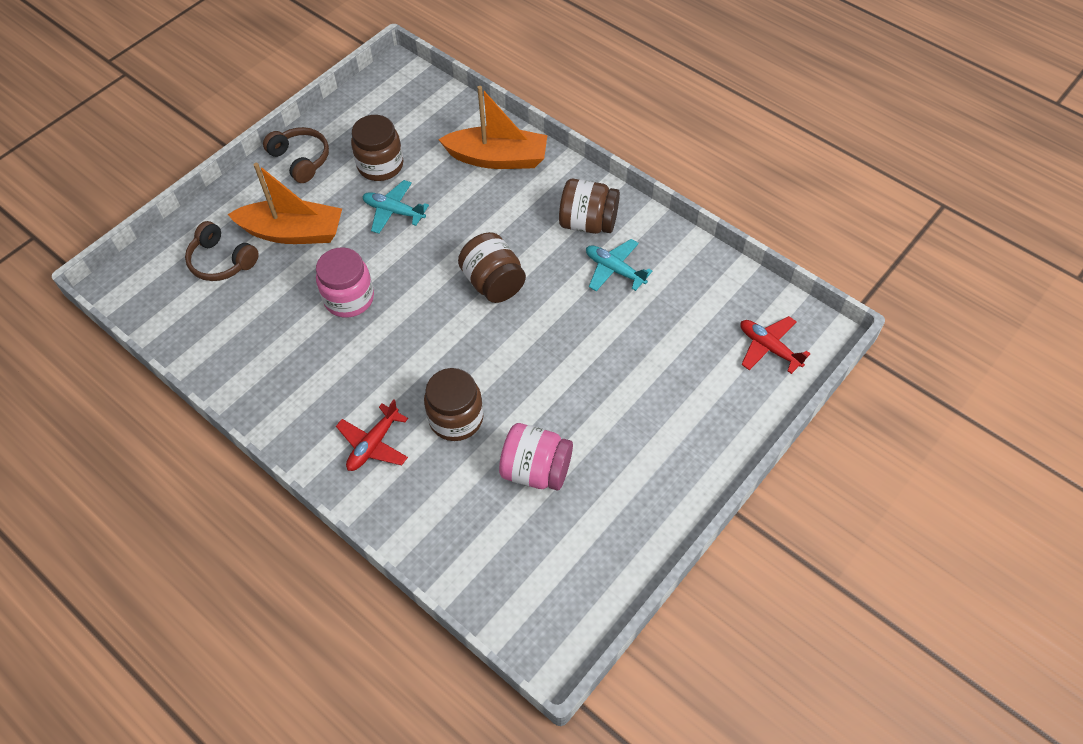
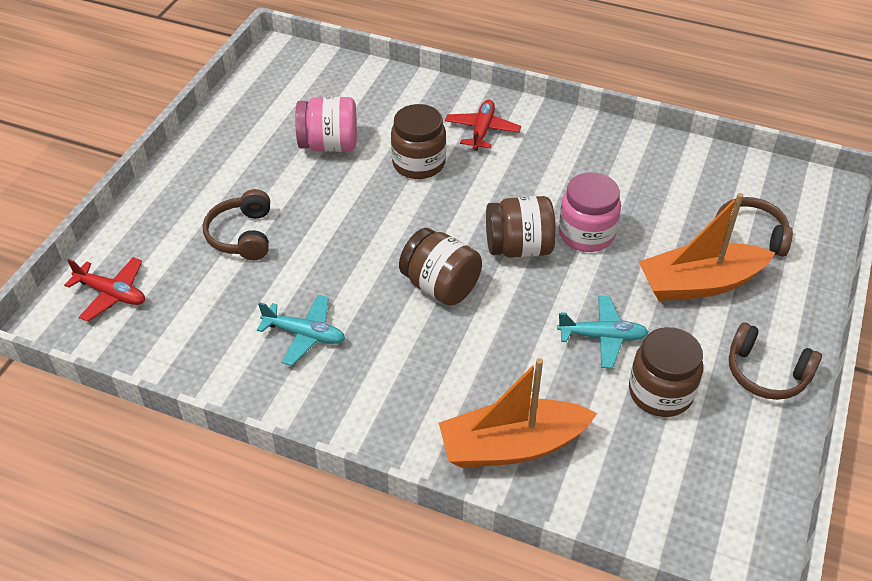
camera: 160 degrees right, 10 degrees down
brown jar [559,178,620,234] -> brown jar moved to [486,196,556,258]
none -> brown headphones [203,189,270,260]

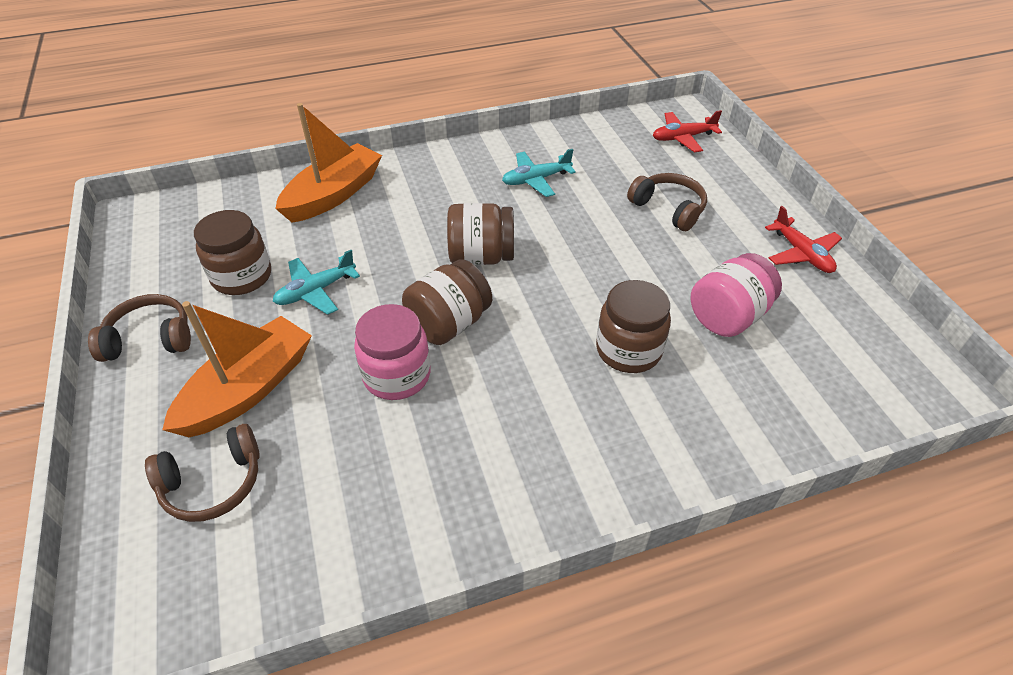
camera: 140 degrees right, 0 degrees up
red plane [445,100,521,151] -> red plane moved to [765,206,842,273]

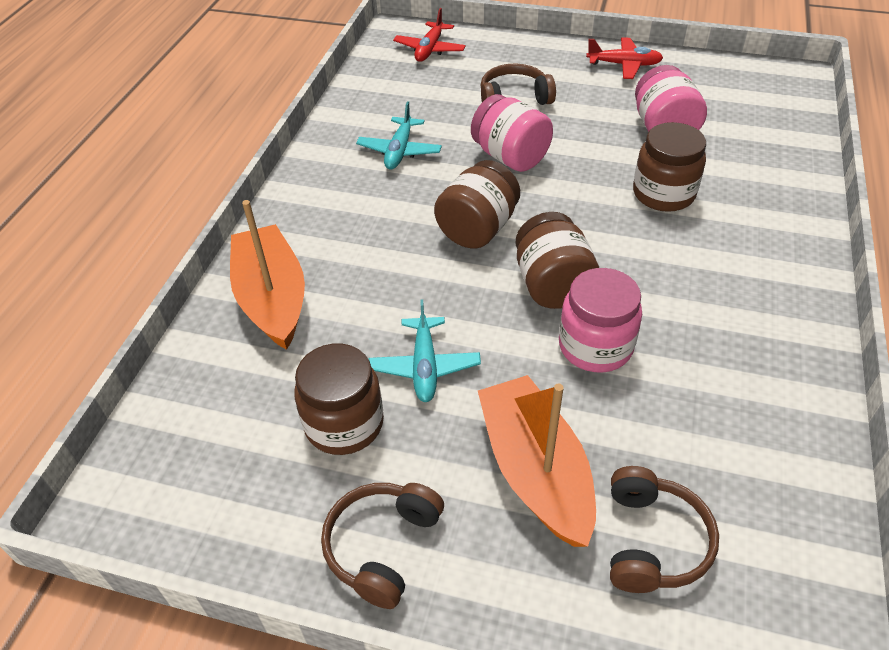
camera: 55 degrees left, 0 degrees up
none -> pink jar [471,94,553,172]

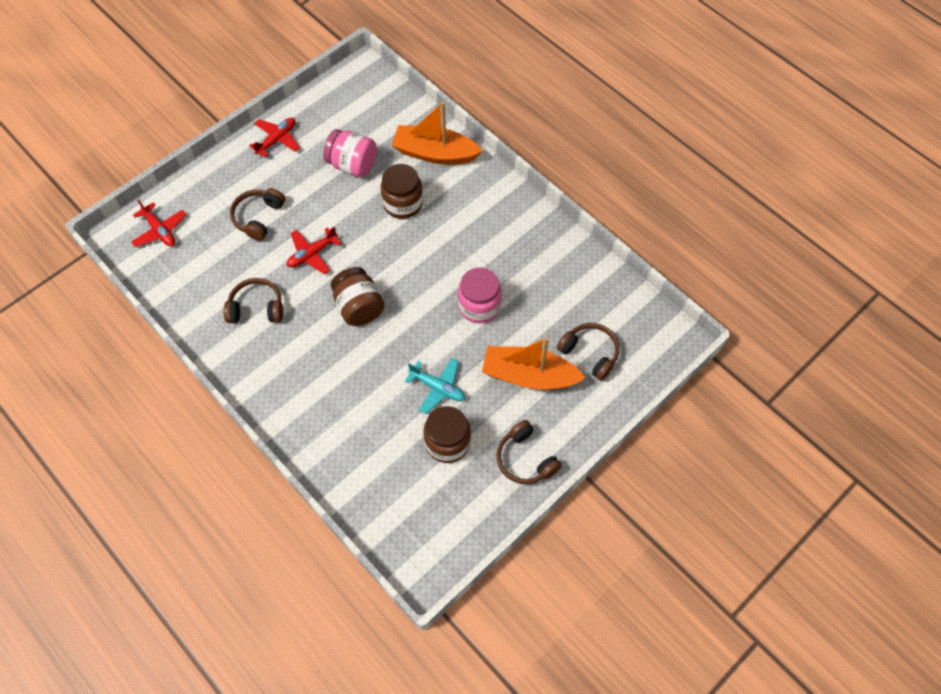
camera: 60 degrees left, 15 degrees up
orange boat [230,200,305,350] -> orange boat moved to [392,102,482,165]
turquoise plane [356,101,442,170] -> brown headphones [223,278,283,323]
pink jar [471,94,553,172] -> red plane [287,226,341,274]
brown jar [516,212,599,309] -> none

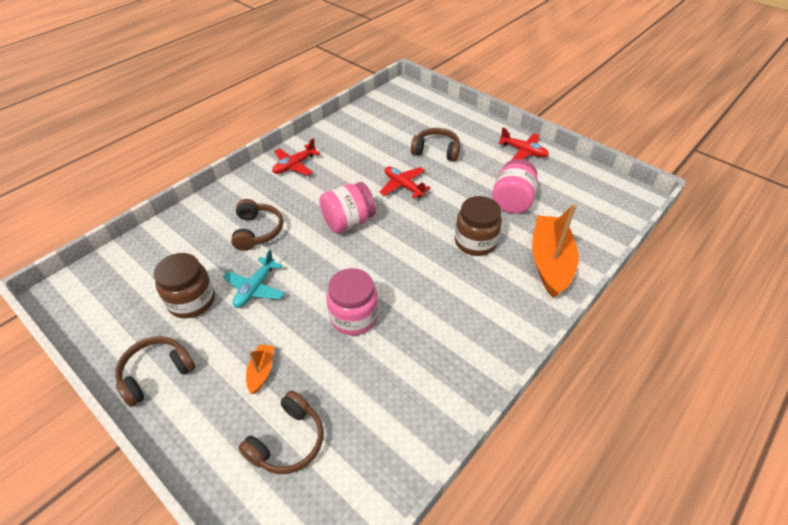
camera: 85 degrees right, 15 degrees down
red plane [131,199,186,247] -> red plane moved to [272,138,320,176]
brown headphones [223,278,283,323] -> brown headphones moved to [231,199,283,251]
brown jar [331,267,384,326] -> pink jar [319,182,376,233]
orange boat [482,337,586,390] -> orange boat [246,344,274,394], size x0.45

